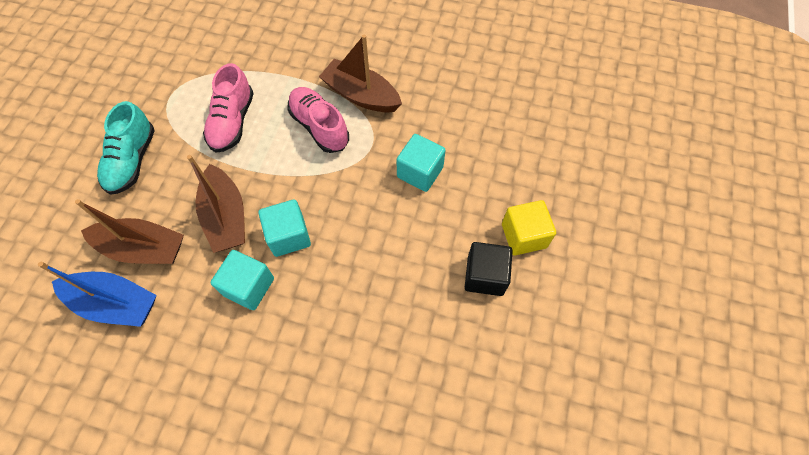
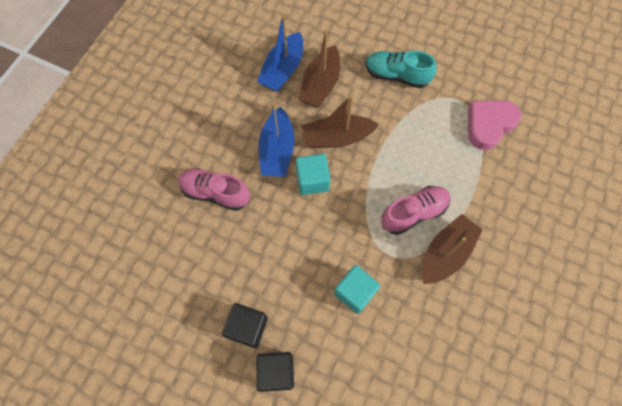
camera: 100 degrees right, 5 degrees up
pink shoe [203,63,254,153] -> pink shoe moved to [178,168,250,211]
turquoise cube [210,250,274,310] -> blue boat [259,102,295,177]
yellow cube [502,200,556,256] -> black cube [256,352,294,392]
none -> pink heart [468,100,521,150]

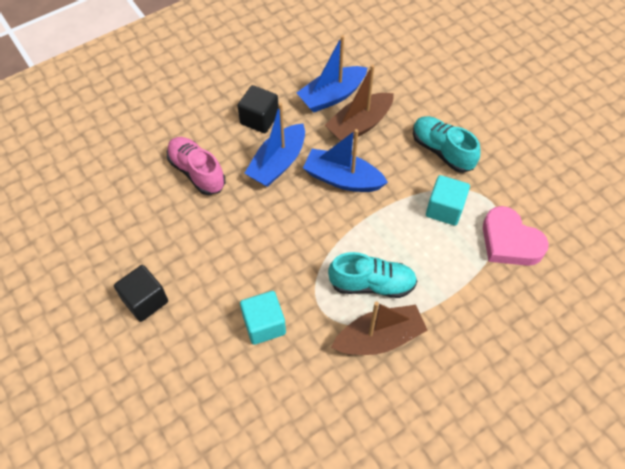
camera: 30 degrees right, 10 degrees down
black cube [256,352,294,392] -> black cube moved to [237,85,279,133]
turquoise cube [296,154,330,195] -> turquoise cube moved to [426,175,470,226]
brown boat [301,95,379,148] -> blue boat [303,129,388,192]
pink shoe [382,186,451,235] -> turquoise shoe [328,252,417,298]
pink heart [468,100,521,150] -> pink heart turned 120 degrees counterclockwise [483,206,549,266]

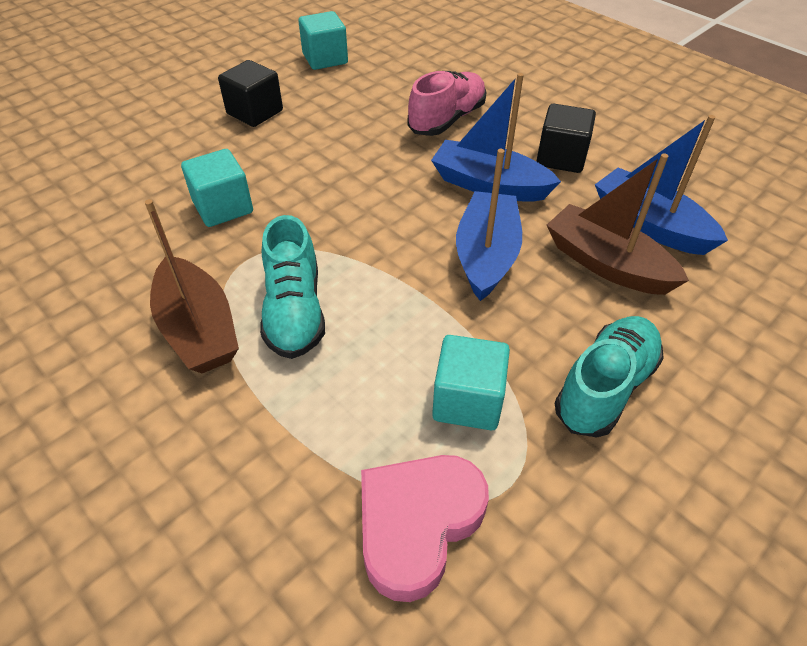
camera: 80 degrees right, 10 degrees down
none -> turquoise cube [298,11,348,70]

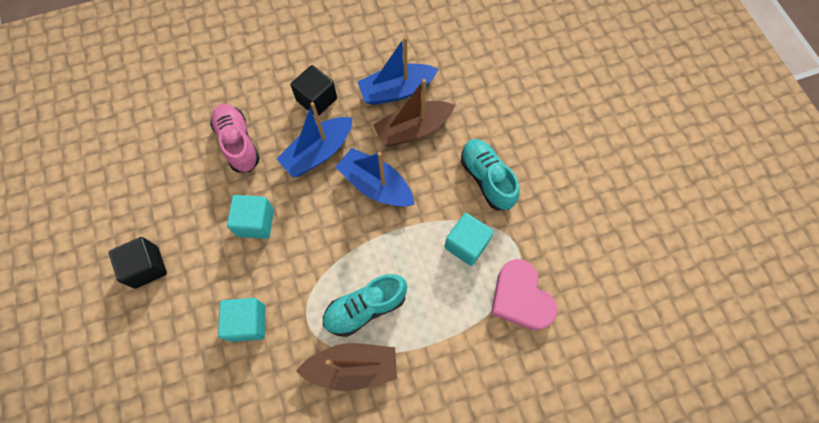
camera: 65 degrees left, 20 degrees up
turquoise shoe [260,215,325,359] -> turquoise shoe turned 135 degrees clockwise [323,274,407,337]
turquoise cube [298,11,348,70] -> turquoise cube moved to [227,195,274,239]

